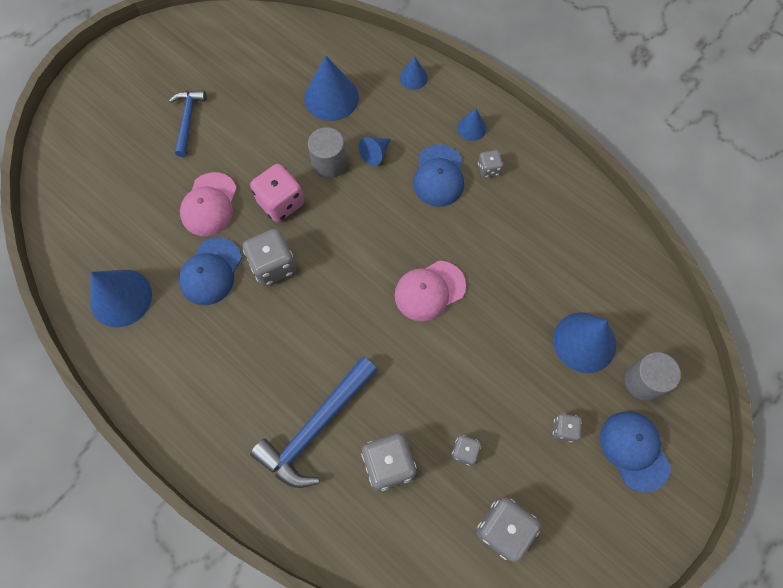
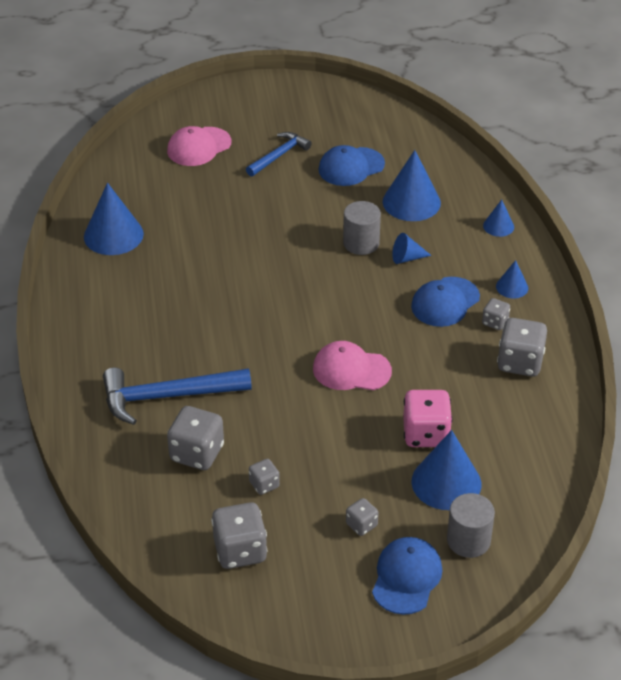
camera: 40 degrees right, 25 degrees down
blue cap [179,237,242,305] -> blue cap moved to [318,145,385,186]
pink cap [180,172,237,236] -> pink cap moved to [167,126,231,166]
grey dice [243,229,296,286] -> grey dice moved to [497,318,547,376]
pink dice [250,164,304,222] -> pink dice moved to [403,390,452,447]

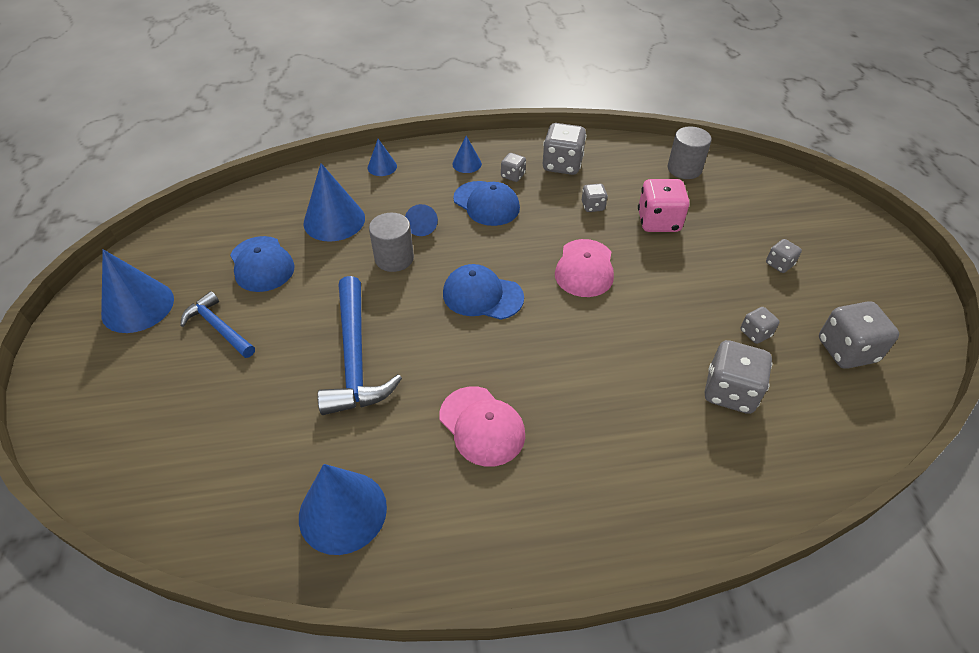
camera: 90 degrees left, 5 degrees up
blue hammer [103,368,252,425] -> blue hammer moved to [317,276,402,415]
pink cap [167,126,231,166] -> pink cap moved to [439,387,525,467]
blue cap [372,537,443,615] -> blue cap moved to [443,264,524,320]
blue cone [412,430,481,510] -> blue cone moved to [101,249,174,333]
grey cylinder [447,493,495,558] -> grey cylinder moved to [667,127,712,179]
none -> grey dice [582,184,608,212]

